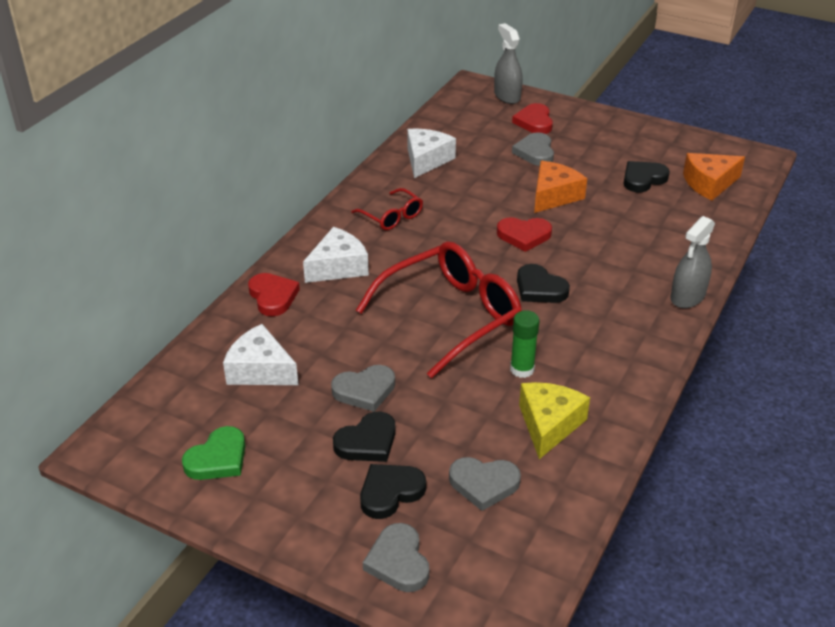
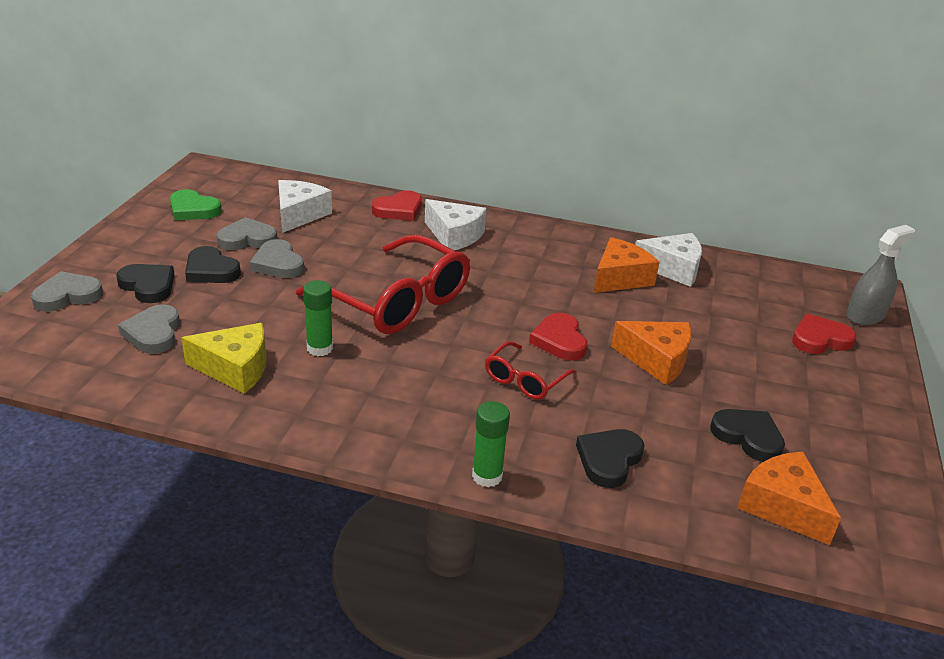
camera: 75 degrees right, 5 degrees down
red glasses [351,188,423,230] -> red glasses moved to [485,341,577,400]
grey heart [512,132,554,166] -> grey heart moved to [217,217,277,250]
black heart [517,264,570,303] -> black heart moved to [576,429,645,488]
grey spray bottle [670,216,715,308] -> green glue stick [472,401,510,487]
none -> orange cheese [594,237,660,293]

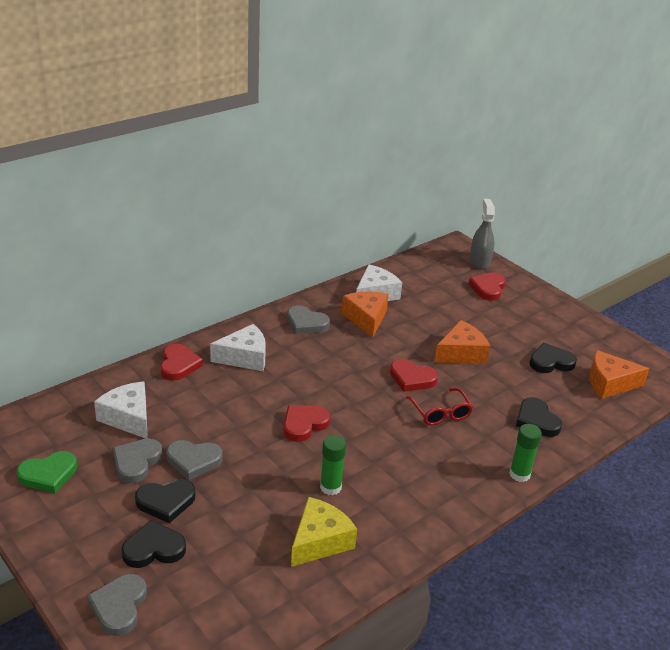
camera: 55 degrees left, 0 degrees up
grey heart [118,304,180,354] -> grey heart moved to [287,305,330,334]
red glasses [296,235,470,334] -> red heart [284,405,331,442]

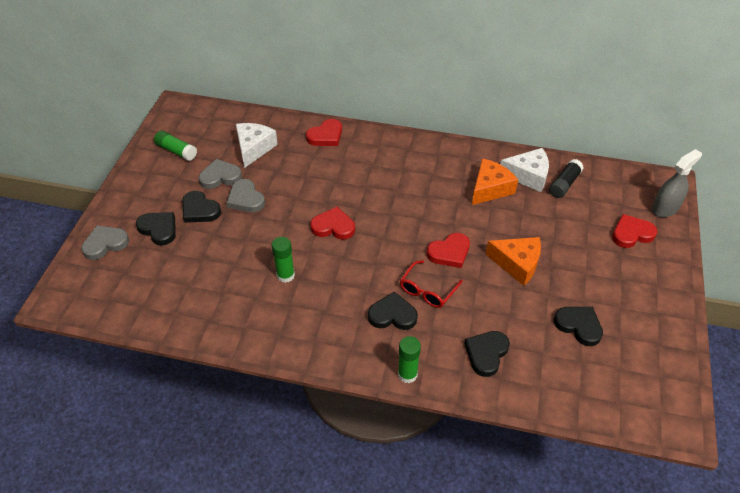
camera: 55 degrees right, 15 degrees up
green heart [17,451,77,493] -> green glue stick [154,131,197,161]
white cheese [210,324,266,371] -> none
grey heart [287,305,330,334] -> none
yellow cheese [291,497,357,567] -> none
red heart [390,359,438,392] -> red heart turned 105 degrees counterclockwise [427,233,470,268]
orange cheese [589,350,650,399] -> none
none -> black heart [368,292,418,330]
none -> black glue stick [549,159,584,198]

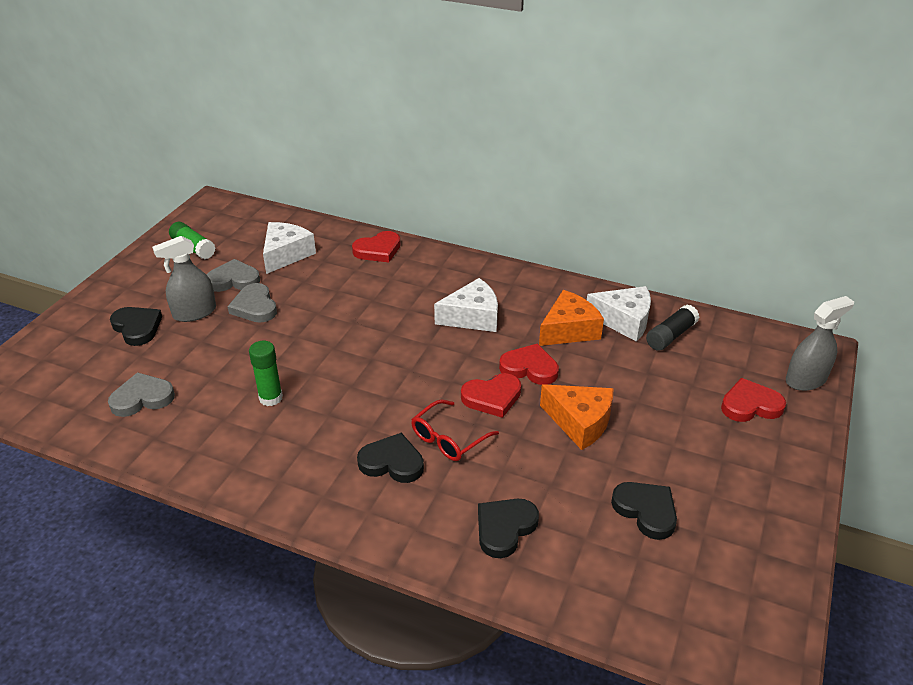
camera: 10 degrees right, 10 degrees down
grey heart [81,225,129,260] -> grey heart moved to [108,372,175,417]
black heart [182,191,221,223] -> grey spray bottle [152,236,216,322]
red heart [310,207,355,239] -> red heart moved to [499,343,559,385]
green glue stick [398,336,421,383] -> none
none -> white cheese [434,278,498,332]

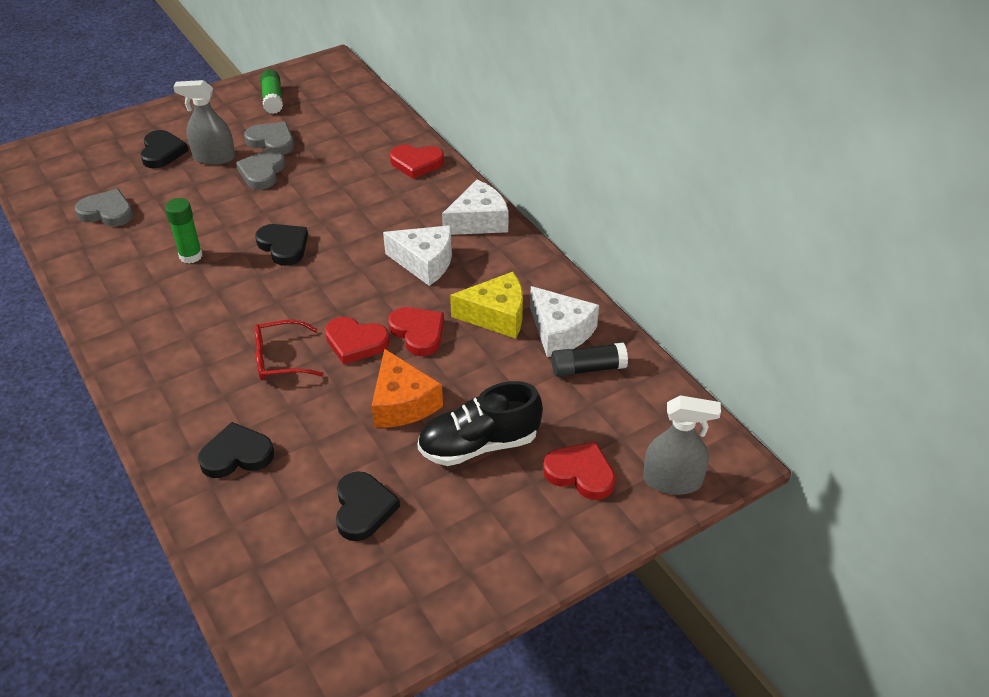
camera: 35 degrees right, 5 degrees up
white cheese [263,222,316,274] -> white cheese moved to [442,180,509,235]
black heart [357,433,424,483] -> black heart moved to [255,224,308,266]
orange cheese [539,290,604,346] -> yellow cheese [450,272,523,339]
none -> black shoe [417,381,543,466]

